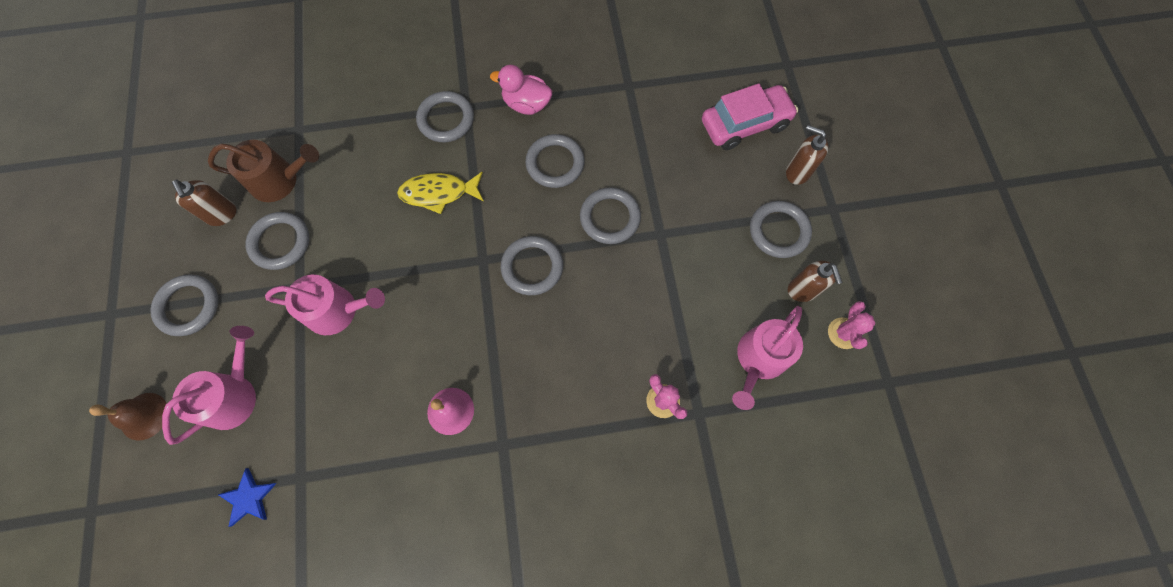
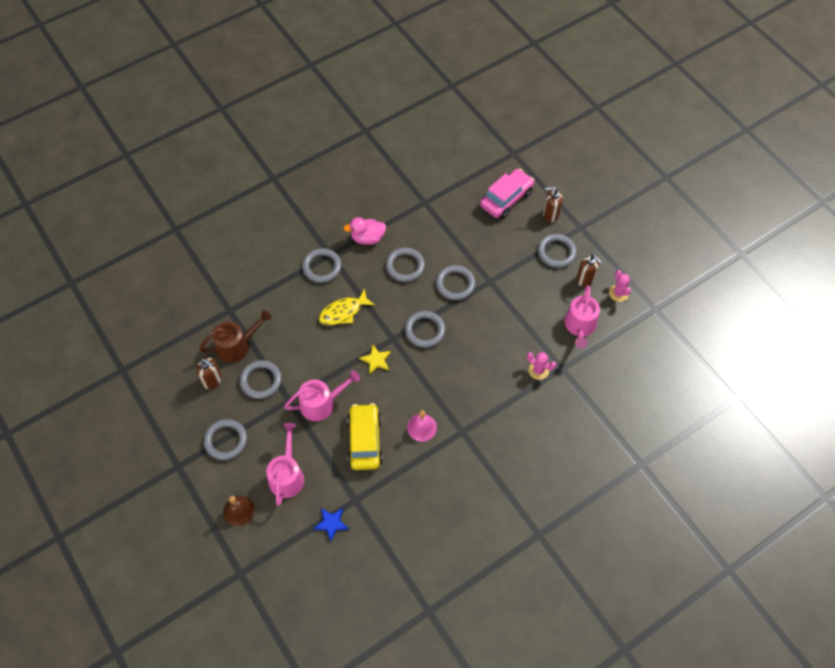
camera: 25 degrees left, 10 degrees down
none -> yellow car [347,403,383,470]
none -> yellow star [359,345,391,375]

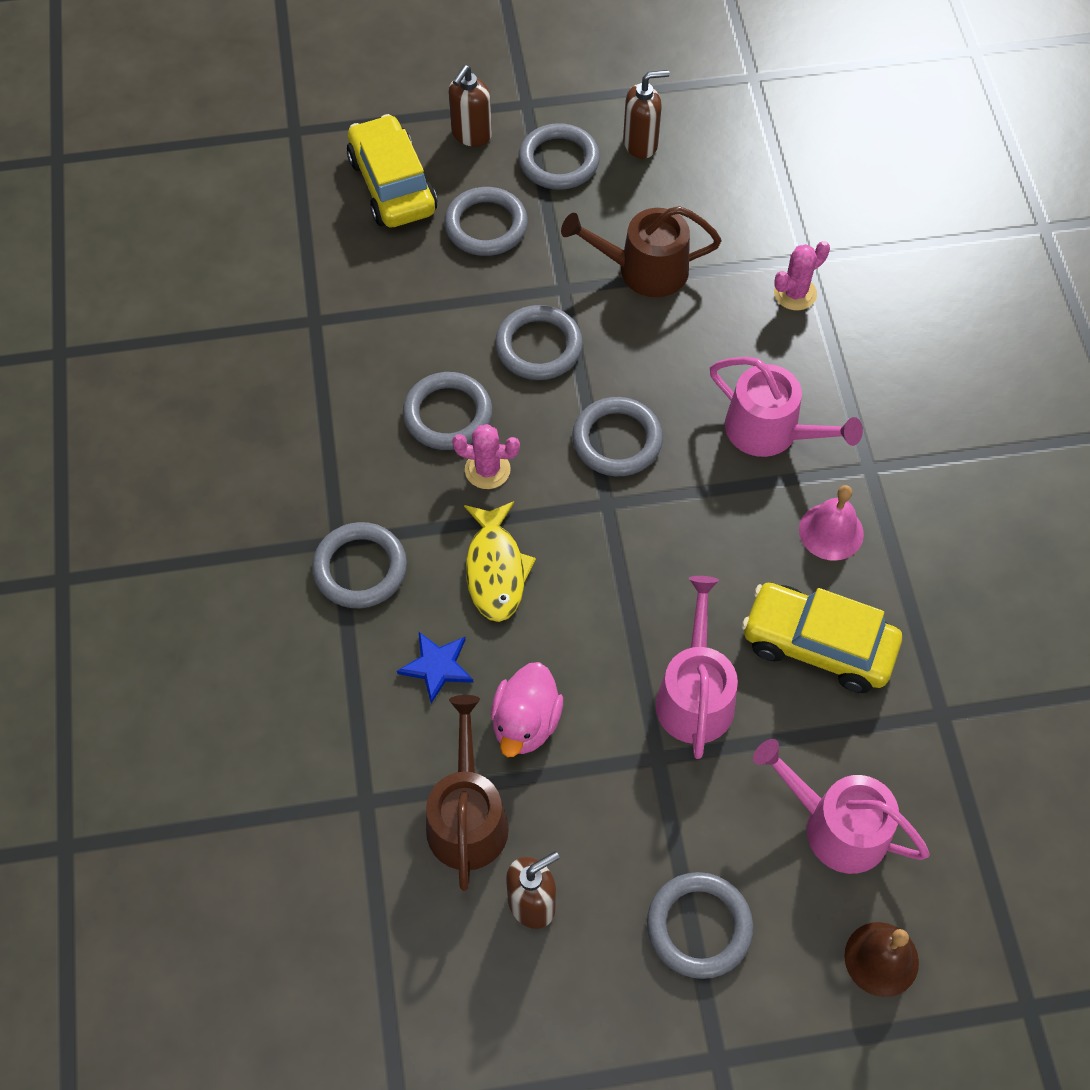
camera: 65 degrees left, 0 degrees up
grey ring [240,360,282,399] -> grey ring moved to [444,187,528,256]
blue star [313,508,349,541] -> blue star moved to [397,632,473,704]
pink duck [344,217,386,245] -> pink duck moved to [491,662,563,757]
yellow star [359,345,391,375] -> none
pink car [480,169,535,219] -> yellow car [347,114,437,228]
pink watering can [564,285,600,348] -> pink watering can moved to [710,357,863,457]
pink cactus [609,270,631,302] -> pink cactus moved to [452,424,520,489]
none -> brown watering can [561,206,722,297]

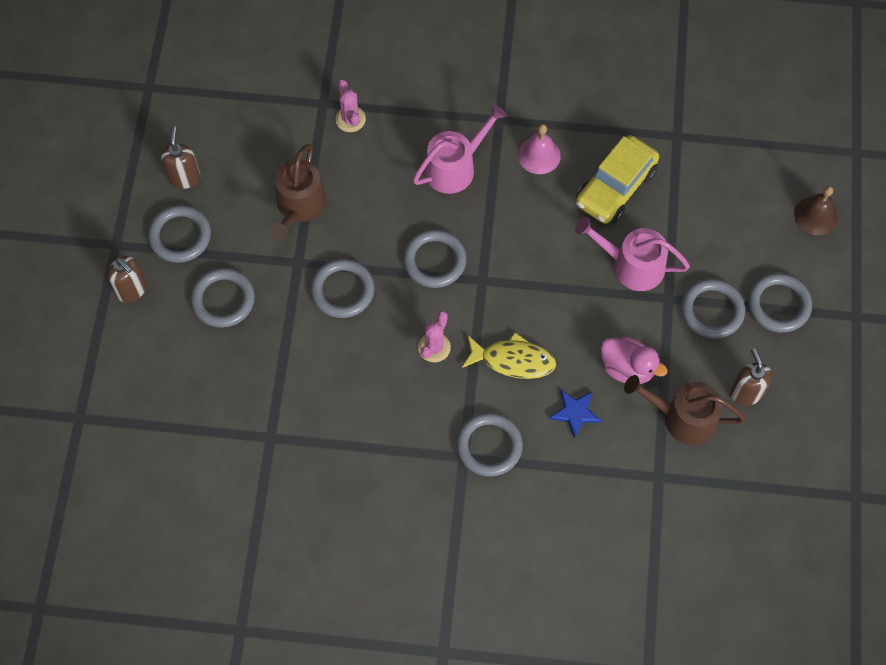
camera: 75 degrees left, 5 degrees up
yellow car [347,114,437,228] -> none
grey ring [403,372,492,450] -> grey ring moved to [681,279,745,339]
pink watering can [753,739,930,874] -> none

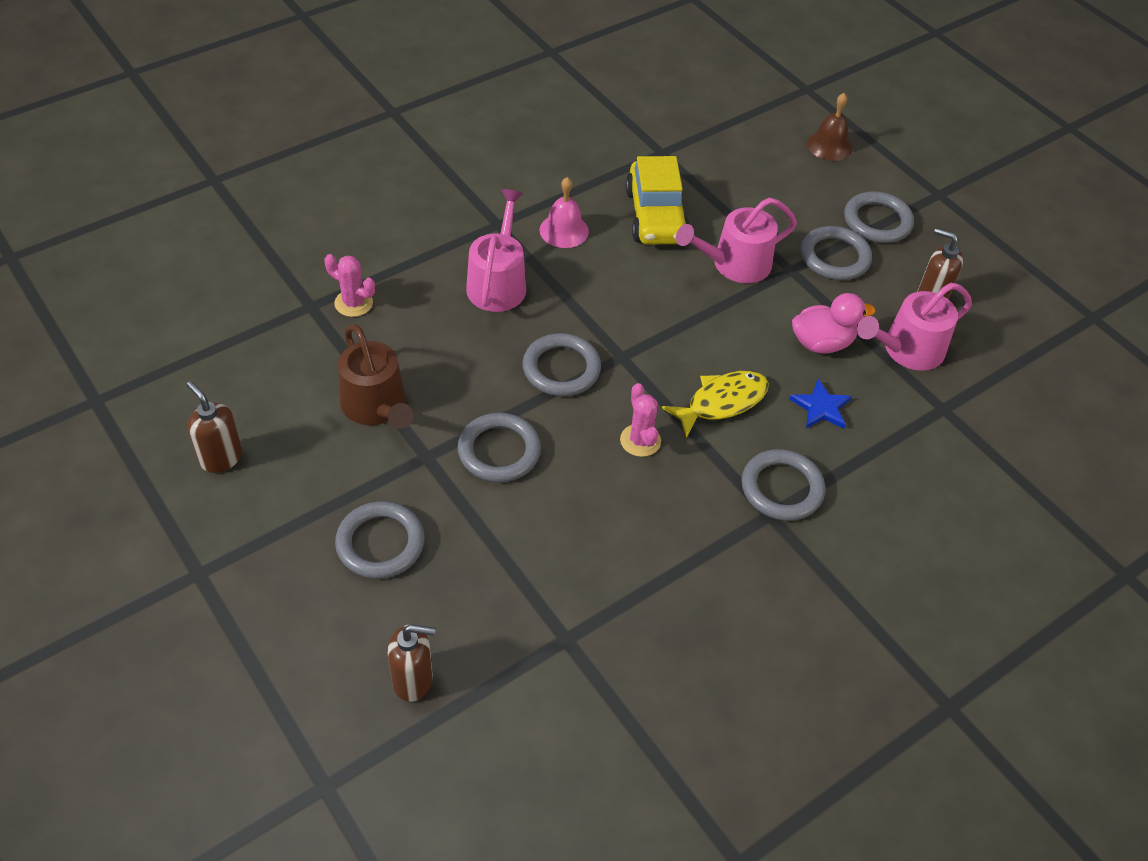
camera: 45 degrees left, 15 degrees down
brown soap dispenser [107,256,147,303] -> brown soap dispenser moved to [388,624,436,702]
grey ring [148,205,211,263] -> none
brown watering can [624,375,746,445] -> pink watering can [857,283,972,371]

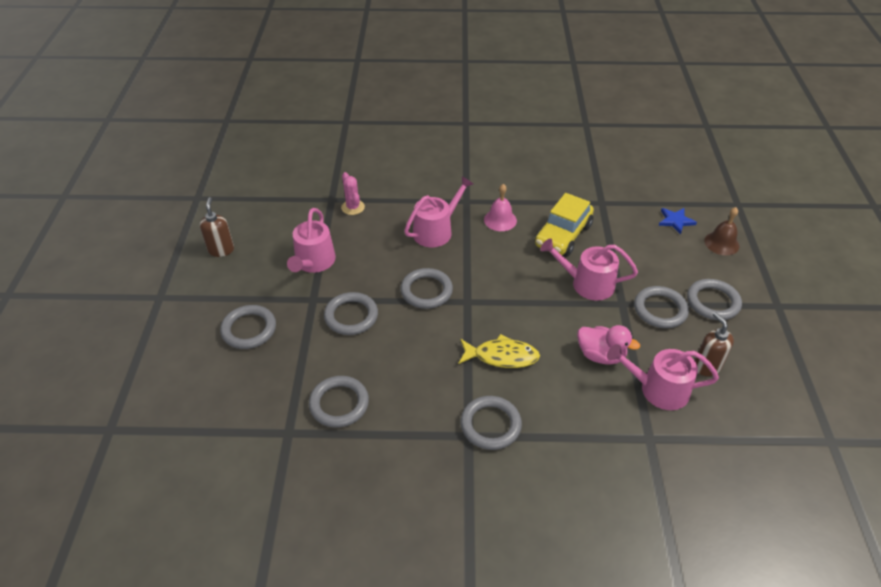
camera: 40 degrees right, 5 degrees down
brown watering can [338,324,413,429] -> pink watering can [287,208,336,273]
brown soap dispenser [388,624,436,702] -> none
pink cactus [620,383,661,457] -> none
blue star [789,379,852,429] -> blue star moved to [659,208,697,235]
none -> grey ring [309,376,369,428]

